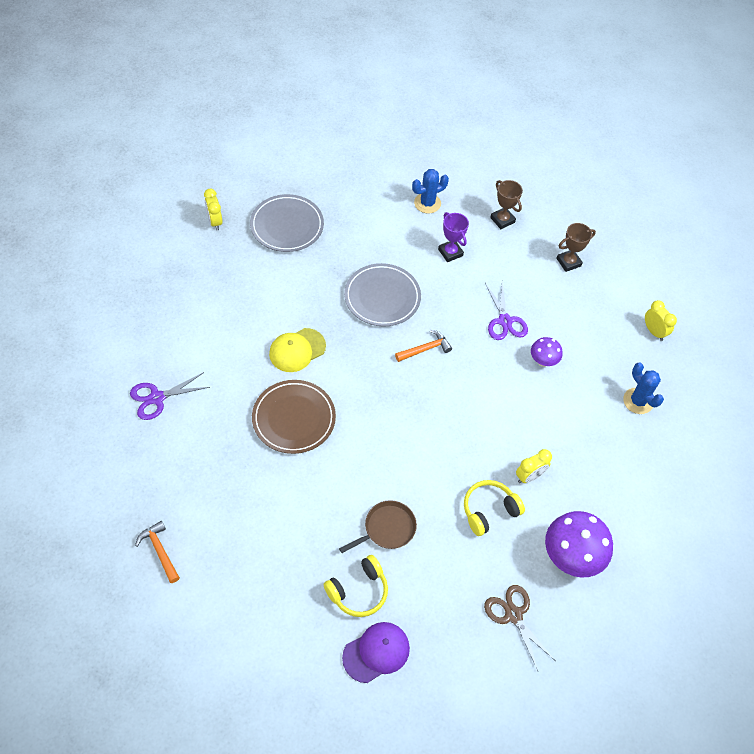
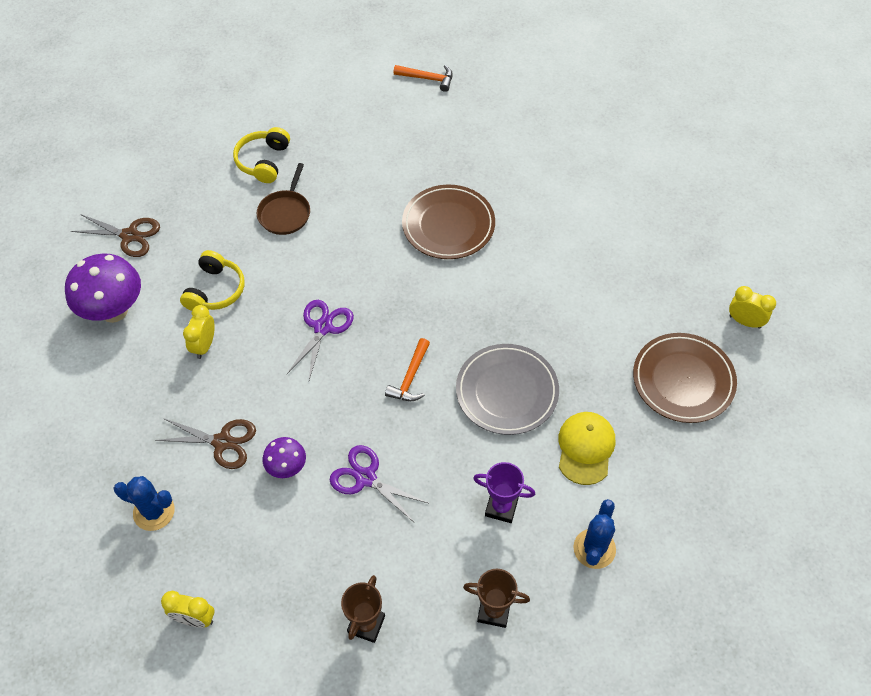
camera: 140 degrees right, 0 degrees up
purple scissors [130,372,210,420] -> purple scissors moved to [287,300,354,380]
grey plate [250,194,324,252] -> brown plate [633,333,737,423]
yellow cap [269,328,326,372] -> yellow cap moved to [559,412,615,485]
purple cap [342,622,410,683] -> none
none -> brown scissors [155,418,256,469]

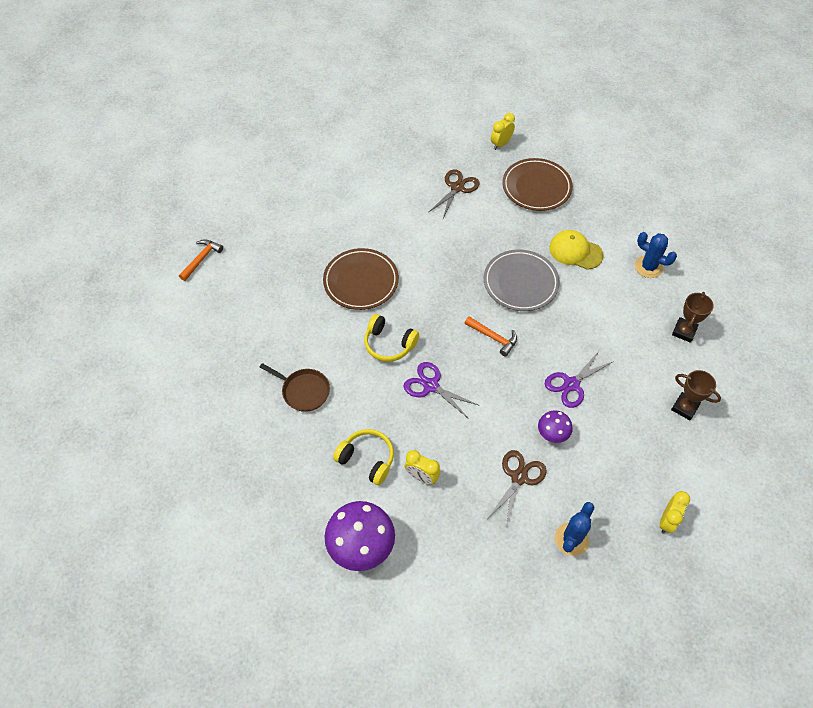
camera: 75 degrees left, 0 degrees up
brown scissors [71,214,160,257] -> brown scissors moved to [428,169,480,218]
yellow headphones [233,127,290,183] -> yellow headphones moved to [364,314,419,362]
purple trophy [473,462,535,523] -> none

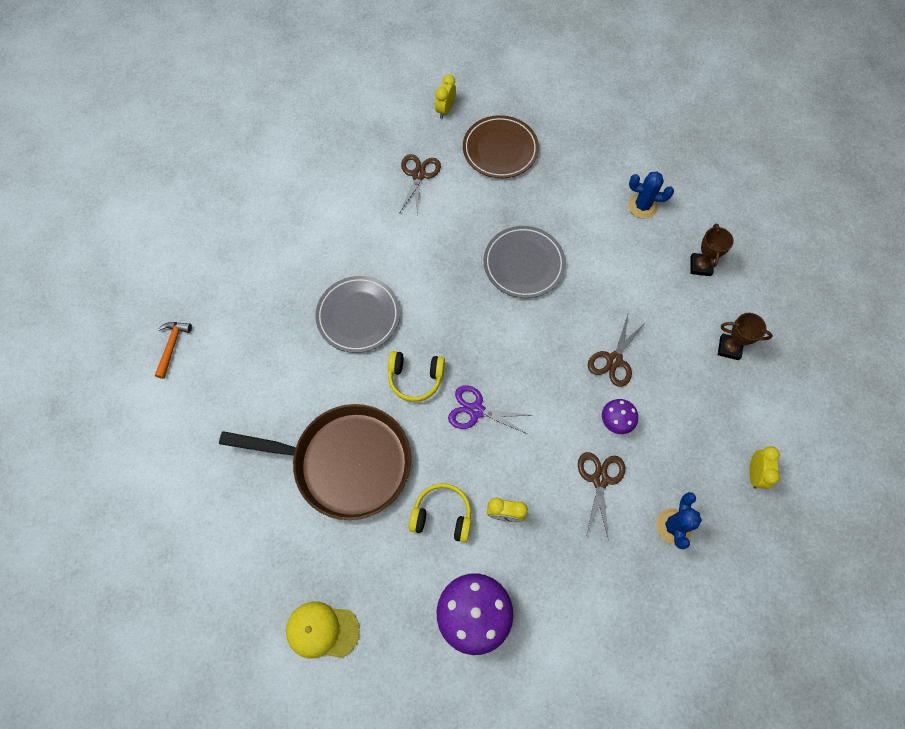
camera: 20 degrees left, 10 degrees up
brown pan [260,363,330,412] -> brown pan [219,404,411,520], size x2.19
brown plate [323,248,399,310] -> grey plate [315,276,400,353]
orange hammer [465,316,517,356] -> none
purple scissors [545,350,614,408] -> brown scissors [588,315,646,387]
yellow cap [549,230,604,270] -> yellow cap moved to [286,601,360,658]

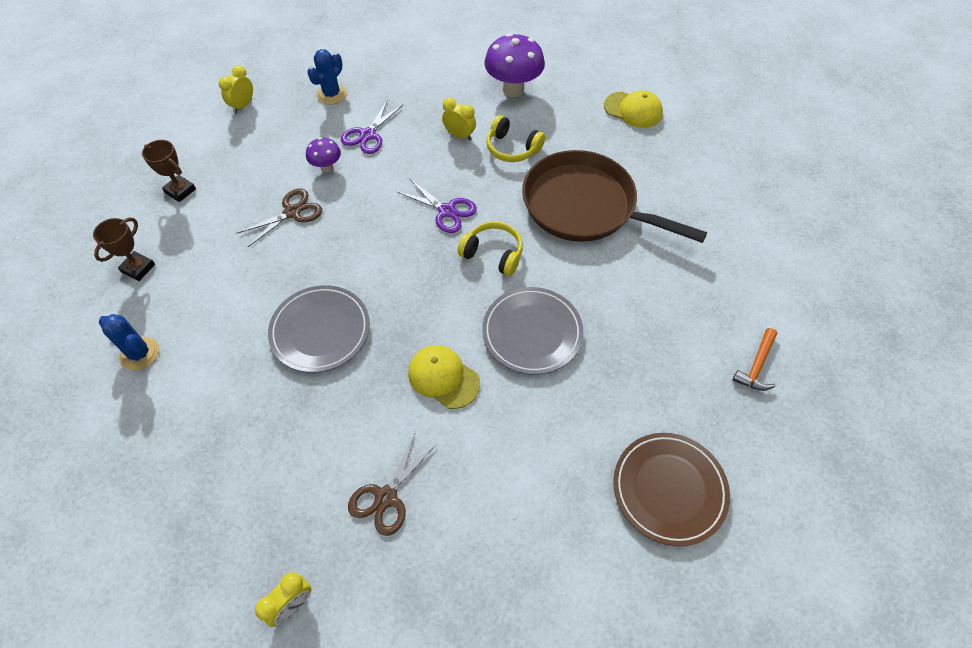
camera: 160 degrees left, 10 degrees down
brown plate [463,115,539,178] -> brown plate moved to [613,433,730,546]
brown scissors [578,452,625,537] -> purple scissors [341,101,403,154]
none -> yellow cap [408,345,480,409]

